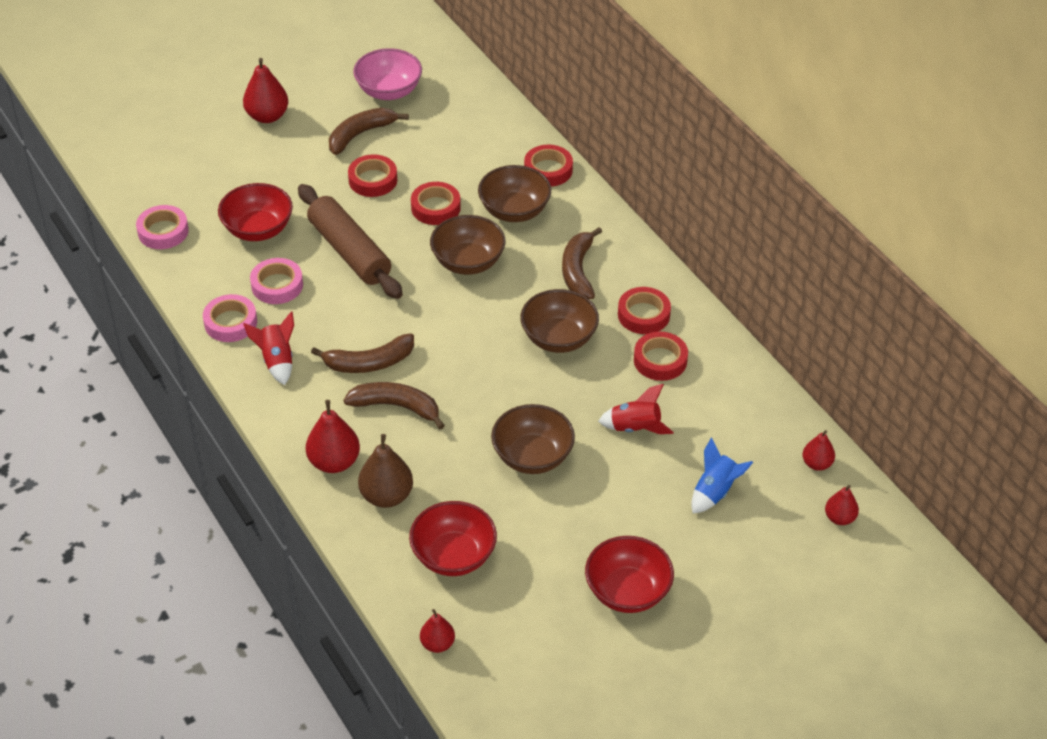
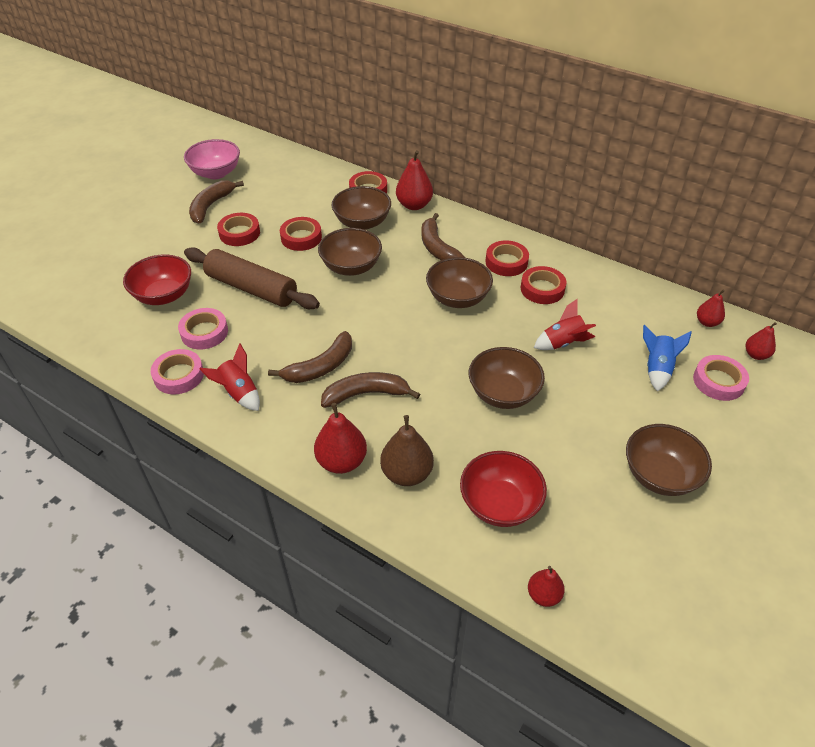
camera: 25 degrees left, 0 degrees up
pink tape [136,205,189,249] -> pink tape moved to [693,355,749,401]
red pear [243,58,288,123] -> red pear moved to [396,150,433,210]
red bowl [585,536,674,613] -> brown bowl [626,424,712,496]

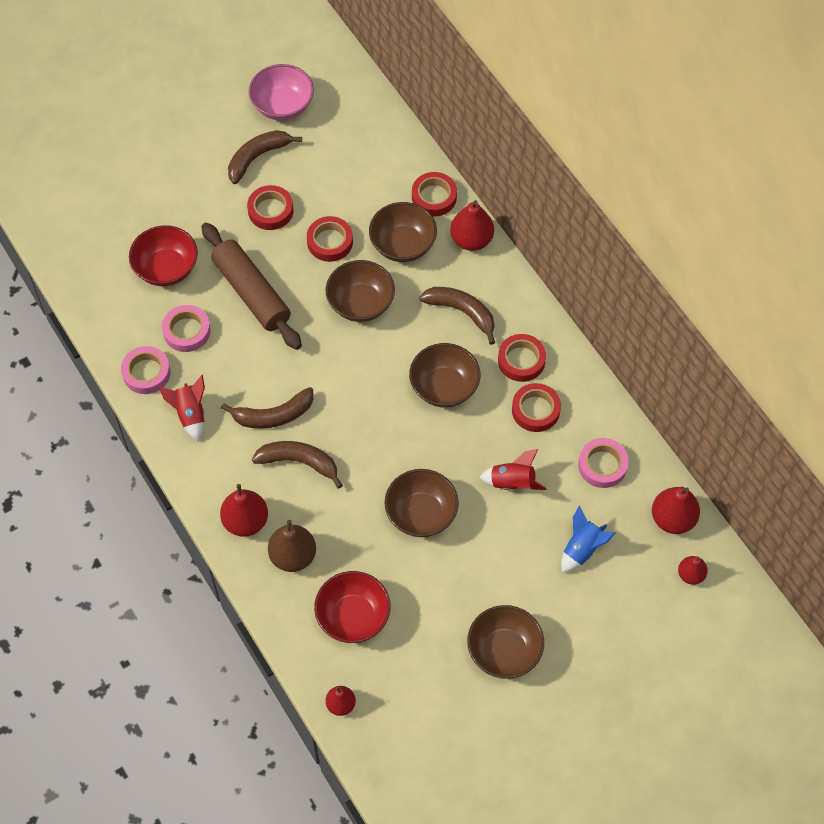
camera: 25 degrees right, 15 degrees up
brown banana [421,213,465,260] -> brown banana turned 120 degrees clockwise [419,287,495,345]
pink tape [693,355,749,401] -> pink tape moved to [578,438,629,488]
red pear [697,290,725,327] -> red pear [652,487,700,534], size x1.66

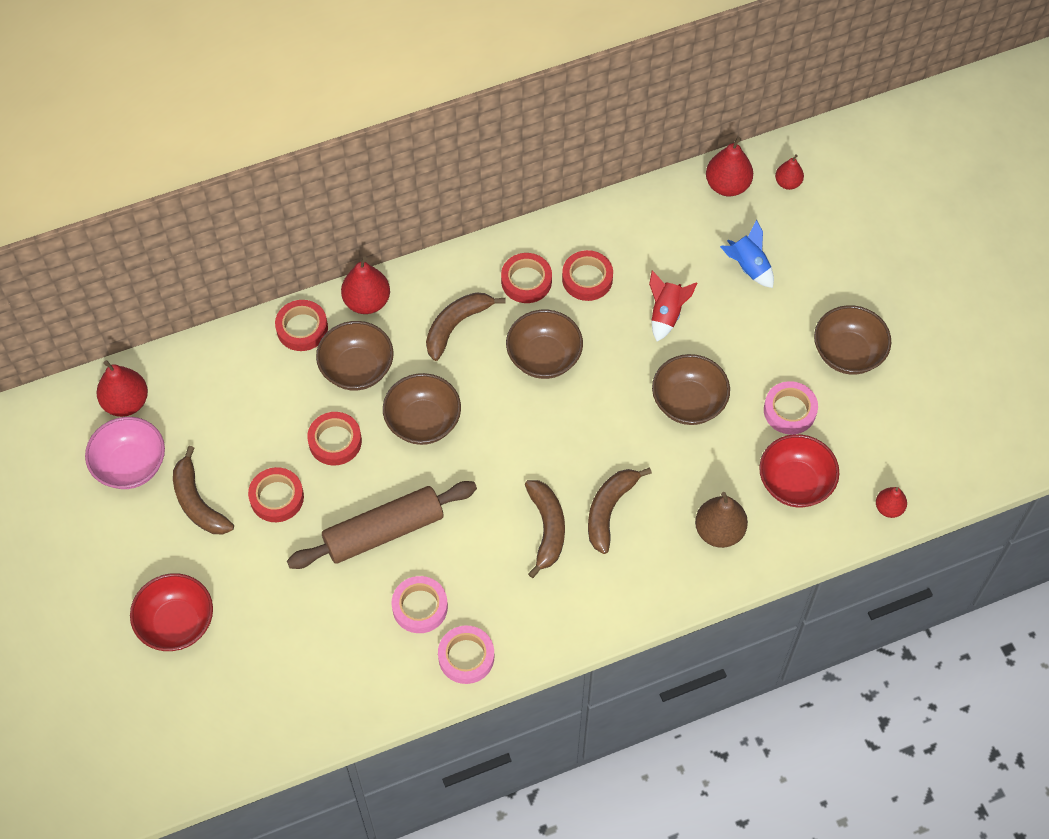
camera: 80 degrees left, 0 degrees up
red bowl [129,225,198,286] -> red bowl moved to [130,573,213,651]
red rocket [159,375,205,442] -> none
red pear [220,484,268,537] -> red pear moved to [97,360,148,417]
pink tape [578,438,629,488] -> pink tape moved to [764,381,818,435]

